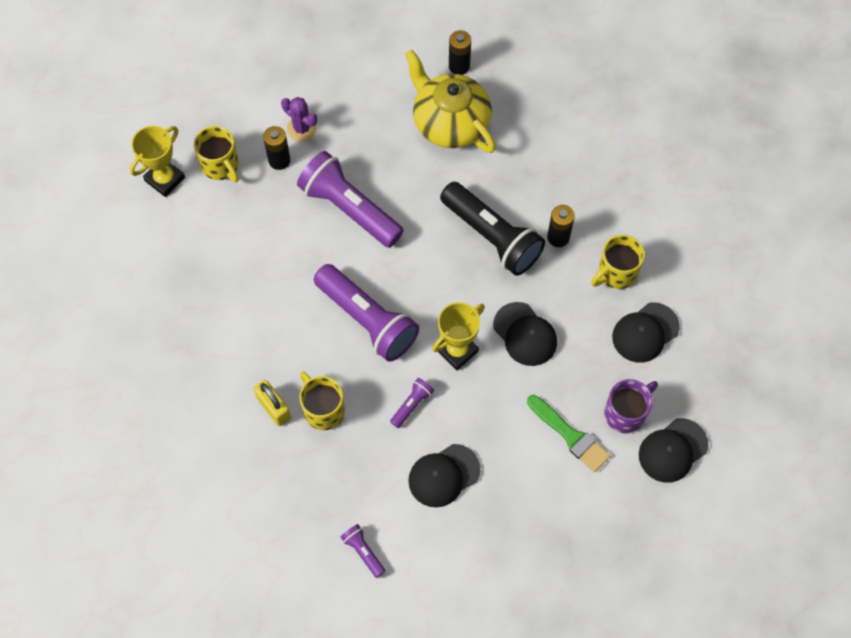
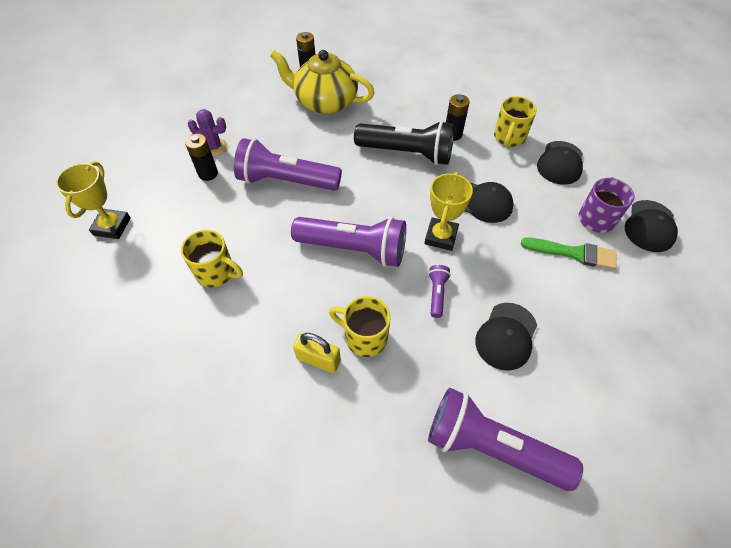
camera: 30 degrees left, 10 degrees down
yellow mug [194,126,239,183] -> yellow mug moved to [181,230,243,287]
purple flashlight [341,524,386,578] -> purple flashlight [428,388,583,491], size x2.28

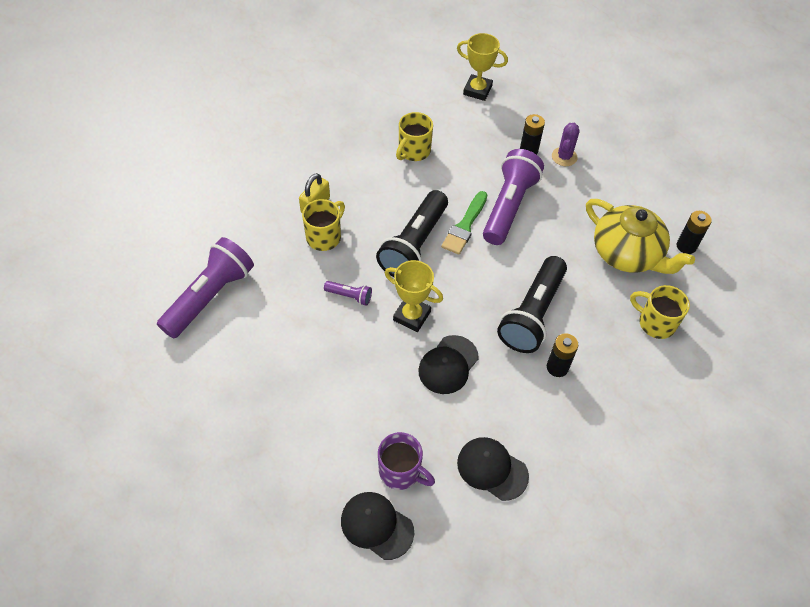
camera: 100 degrees right, 0 degrees up
yellow teapot [270,50,375,114] -> yellow teapot turned 105 degrees clockwise [586,199,695,274]
purple flashlight [291,217,406,267] -> black flashlight [376,190,448,277]
black cap [475,303,537,371] -> none
yellow mug [494,96,537,147] -> yellow mug moved to [630,285,690,339]
green brush [521,237,617,270] -> green brush moved to [441,191,487,255]

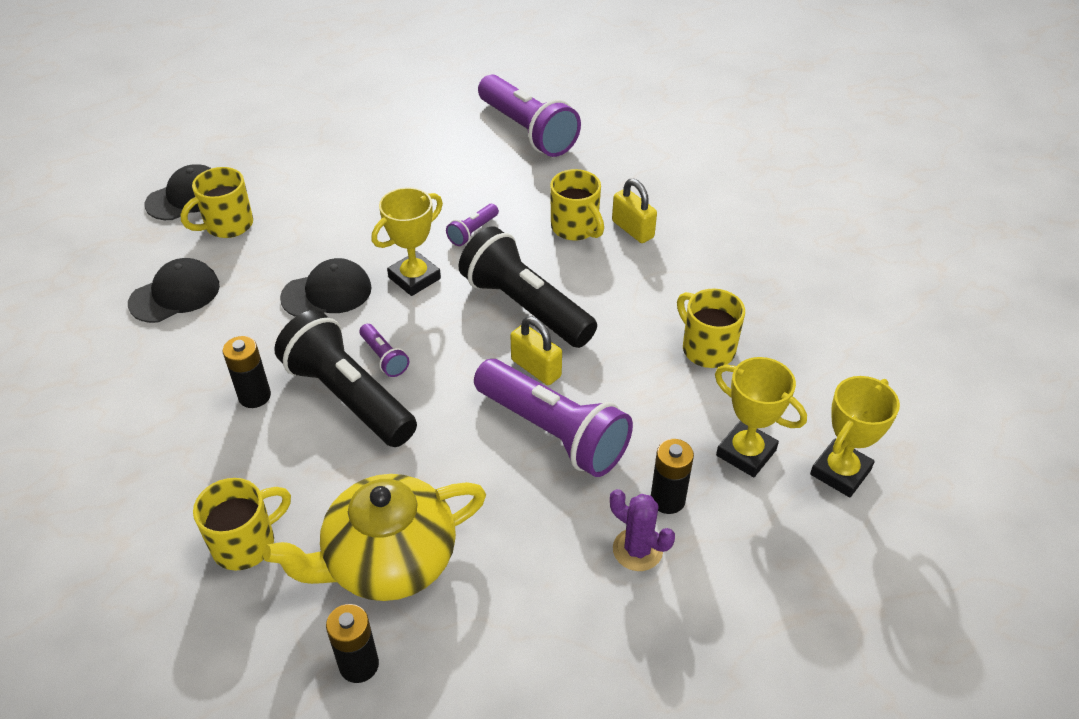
camera: 110 degrees right, 10 degrees down
purple mug [378,432,435,490] -> yellow mug [181,167,253,238]
black cap [418,335,479,394] -> black cap turned 105 degrees clockwise [280,258,372,317]
green brush [441,191,487,255] -> yellow padlock [510,316,562,385]
none -> purple flashlight [360,324,409,377]
none -> yellow trophy [715,357,807,477]

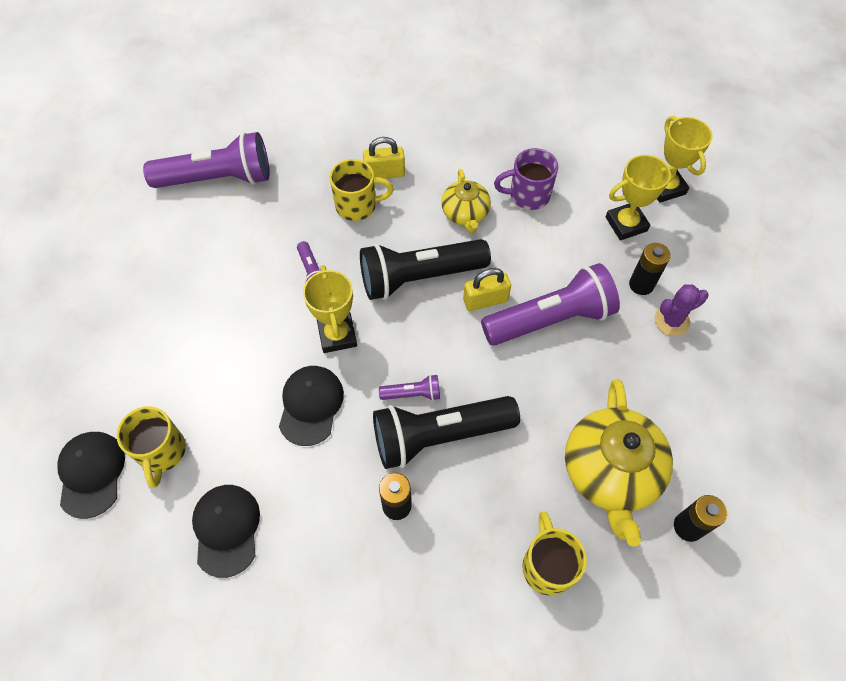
camera: 60 degrees left, 15 degrees up
yellow mug [677,288,745,368] -> purple mug [494,148,558,210]
none -> yellow teapot [441,169,491,233]

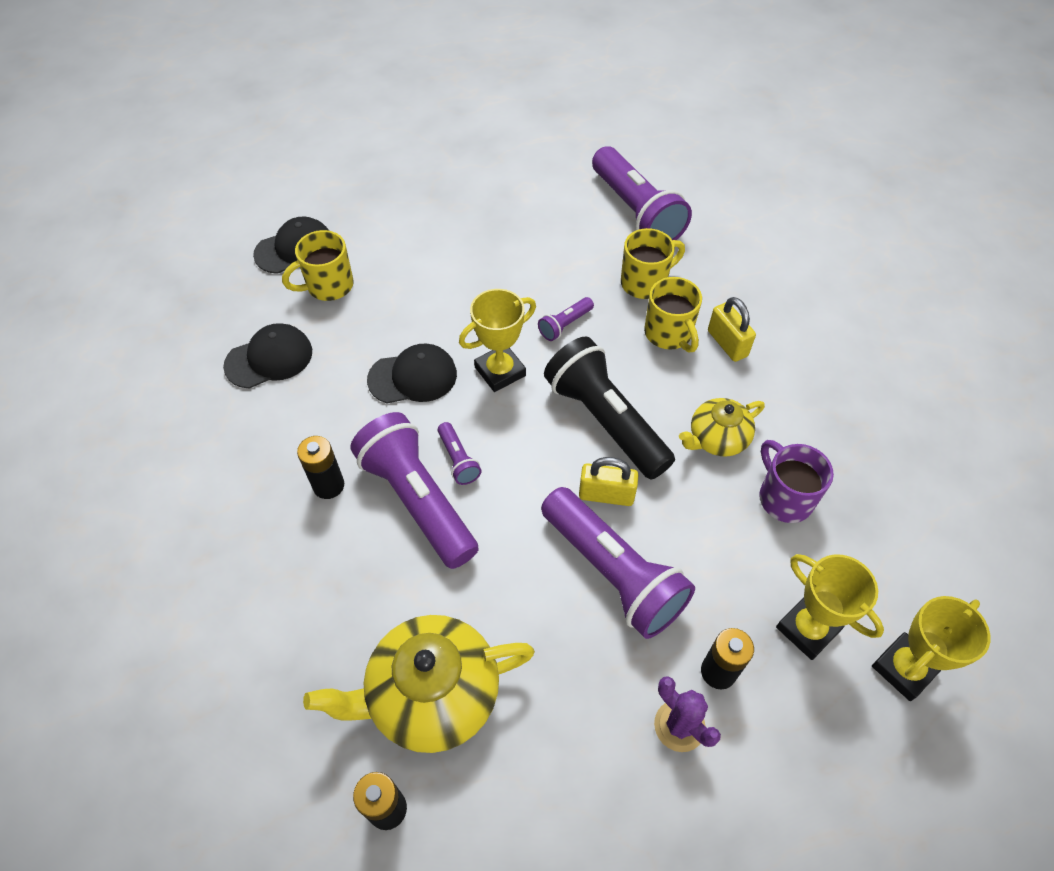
camera: 70 degrees right, 5 degrees down
black flashlight [373,396,520,469] -> purple flashlight [350,412,479,569]
yellow padlock [463,268,511,311] -> yellow padlock turned 45 degrees counterclockwise [579,457,639,506]
yellow mug [522,512,587,596] -> yellow mug moved to [621,228,685,299]

